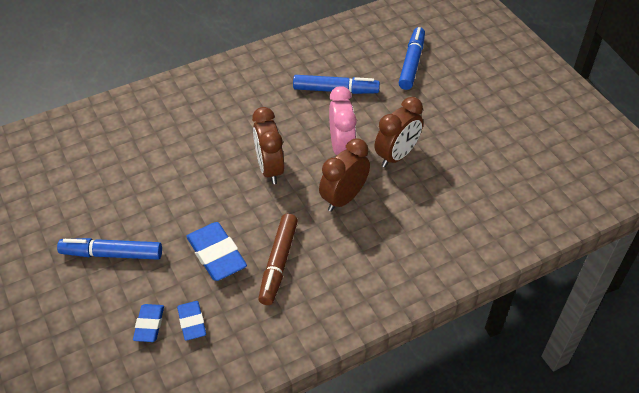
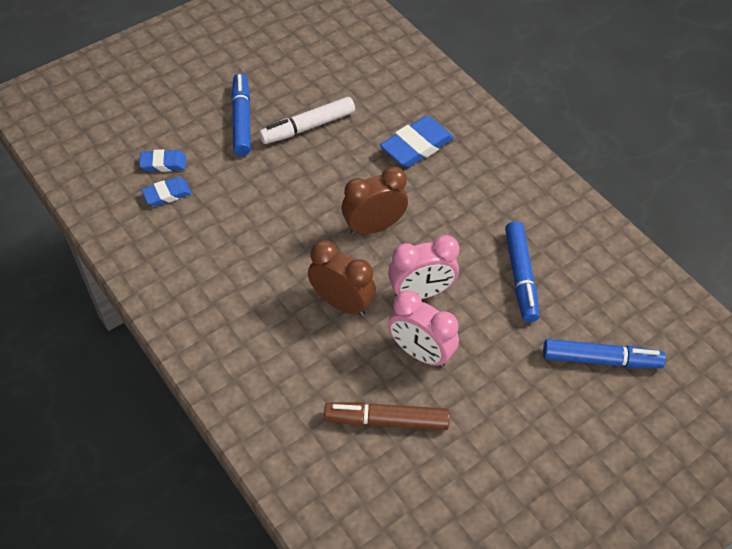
camera: 80 degrees right, 5 degrees up
blue eraser [186,222,247,281] -> blue eraser moved to [380,116,454,167]
brown marker [258,214,298,305] -> brown marker moved to [324,402,450,430]
brown clock [375,97,423,167] -> pink clock [388,290,459,367]
none -> white marker [259,97,355,144]

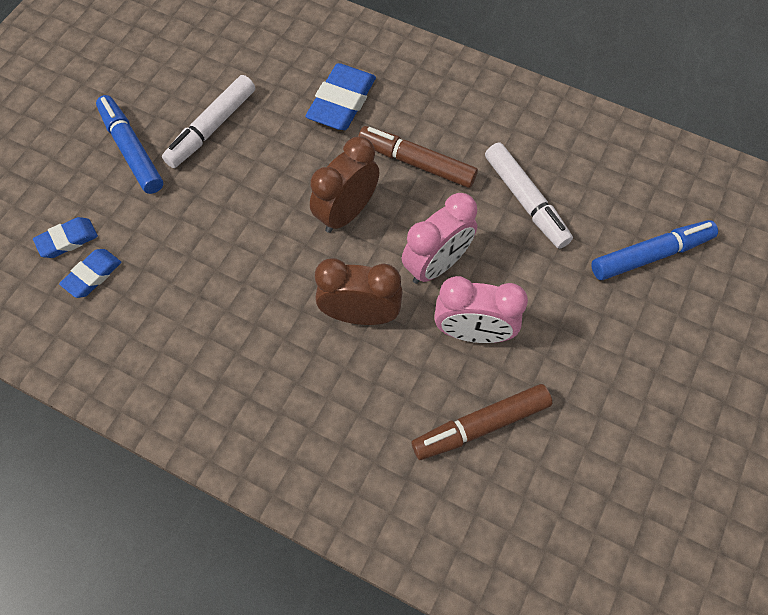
camera: 25 degrees left, 10 degrees up
blue marker [505,221,539,322] -> white marker [485,143,573,249]
none -> brown marker [358,126,478,188]

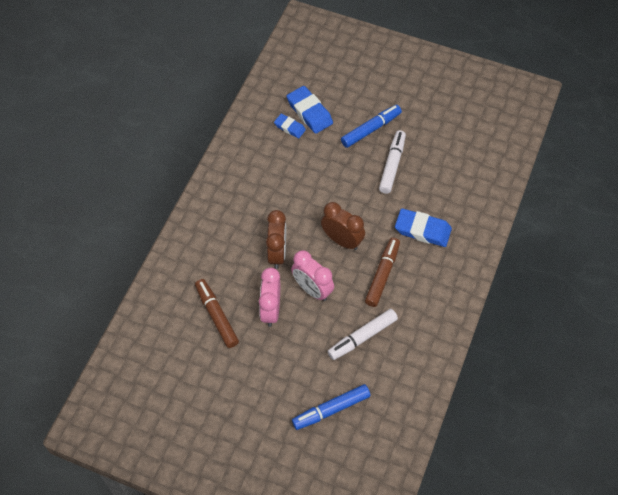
camera: 85 degrees right, 5 degrees down
blue eraser [33,217,98,258] -> blue eraser [287,86,333,134], size x1.69
white marker [162,75,255,168] -> white marker turned 75 degrees clockwise [379,130,406,194]
blue marker [591,220,718,280] -> blue marker turned 90 degrees clockwise [292,384,371,430]

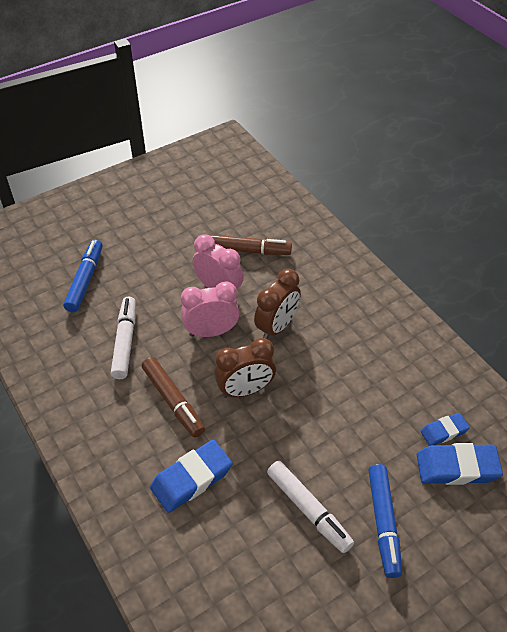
camera: 125 degrees right, 10 degrees down
brown clock [266,210,286,269] -> brown clock turned 90 degrees counterclockwise [254,269,301,339]

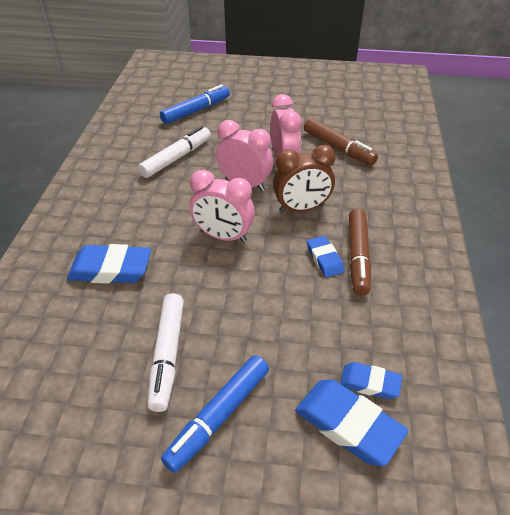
camera: 40 degrees right, 5 degrees down
brown marker [142,357,205,437] -> brown marker moved to [349,208,371,296]
brown clock [214,338,276,398] -> pink clock [190,170,255,243]
none -> blue eraser [307,236,344,278]

